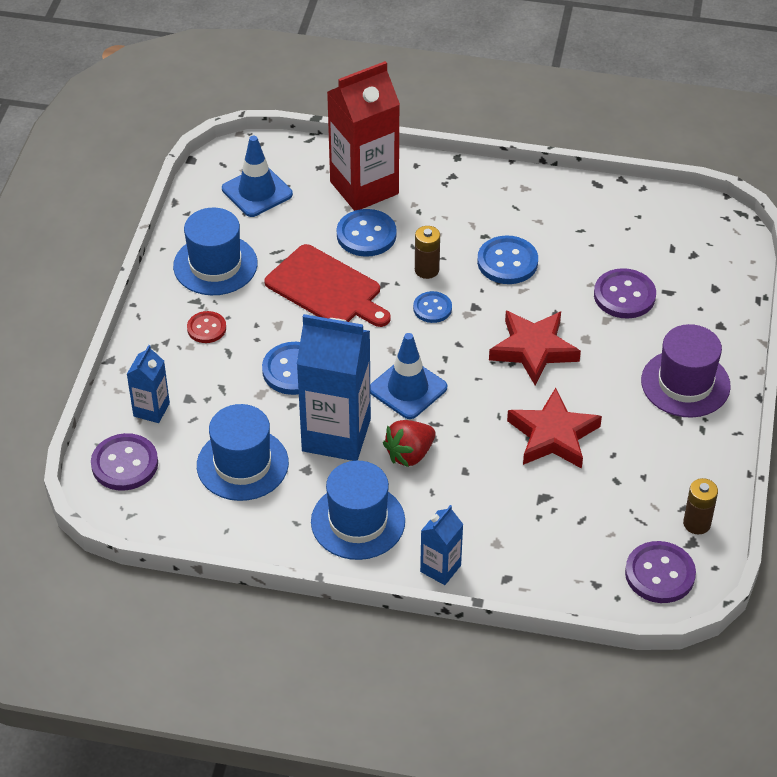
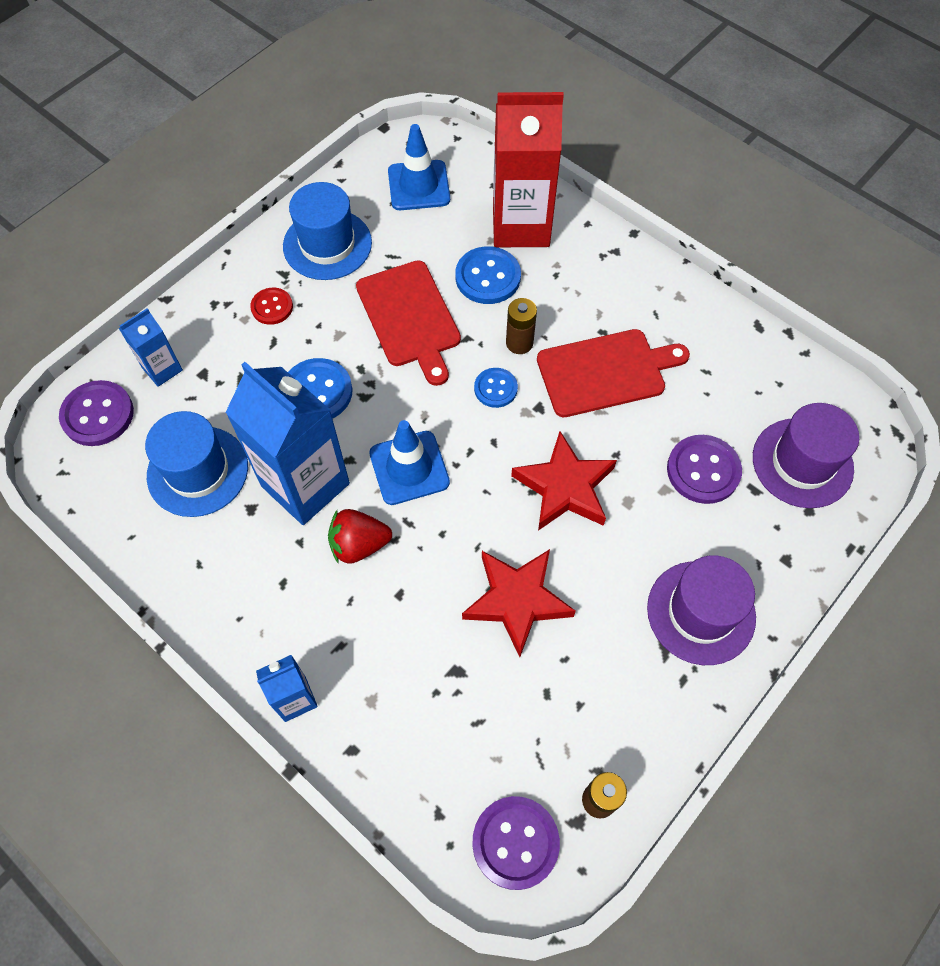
camera: 30 degrees right, 15 degrees up
blue hat [311,461,405,560] -> none
blue button [477,235,538,284] -> red cutting board [537,329,690,417]
none -> purple hat [753,403,859,508]

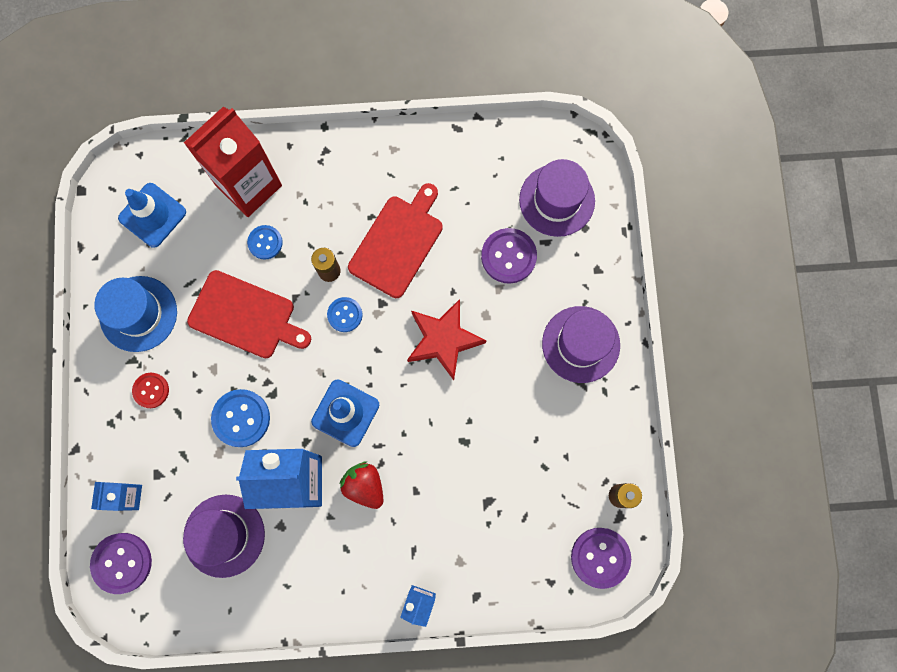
camera: 45 degrees left, 15 degrees up
blue hat [145,411,248,517] -> purple hat [183,495,265,578]
red strawberry [328,509,392,564] -> red strawberry turned 105 degrees clockwise [340,461,383,509]
blue button [455,246,521,304] -> blue button [247,225,283,260], size x0.62
red star [462,549,576,657] -> none

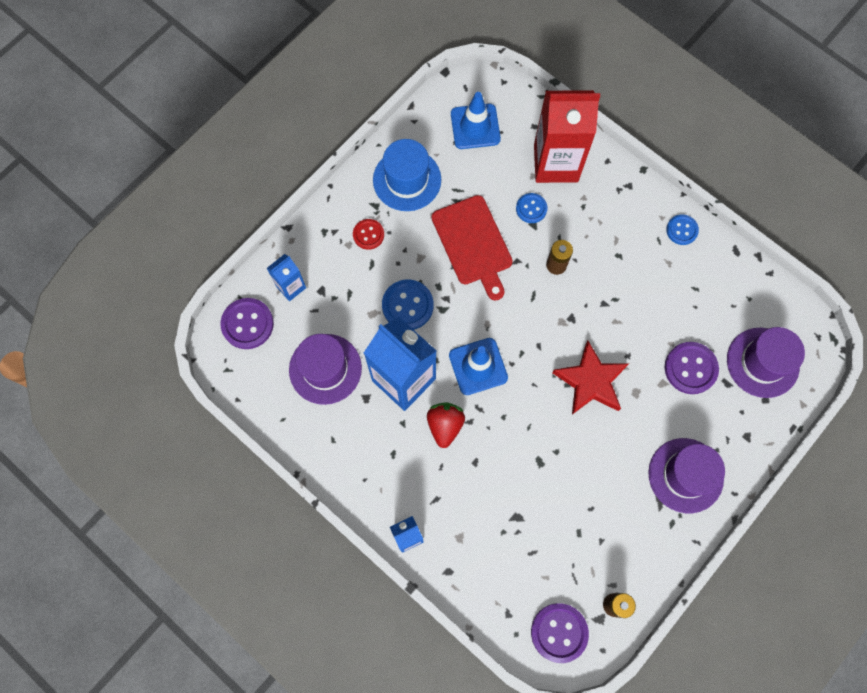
camera: 45 degrees right, 5 degrees down
blue button [327,297,363,332] -> blue button moved to [666,215,699,245]
red cutting board [348,183,443,298] -> none

